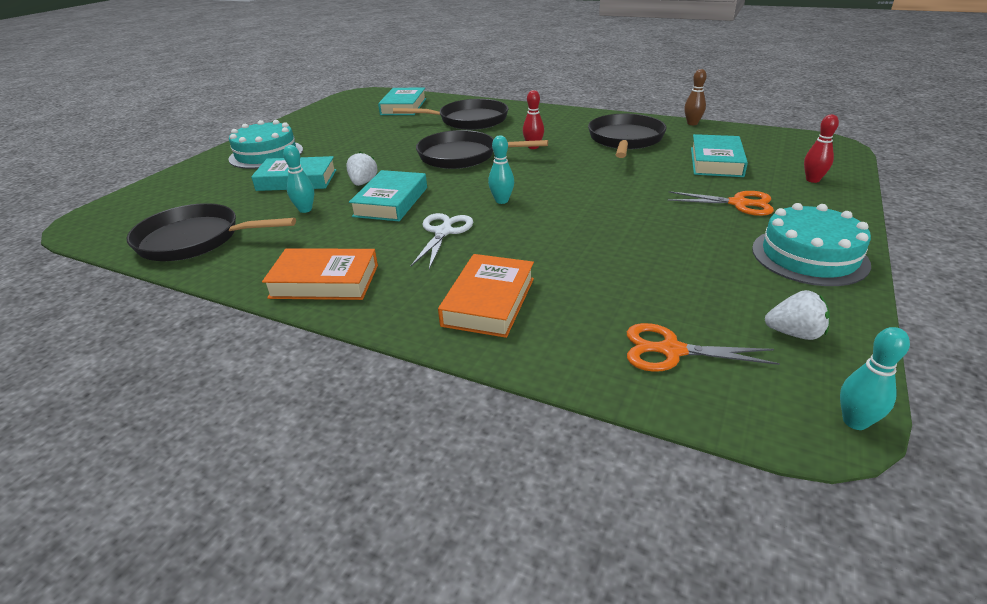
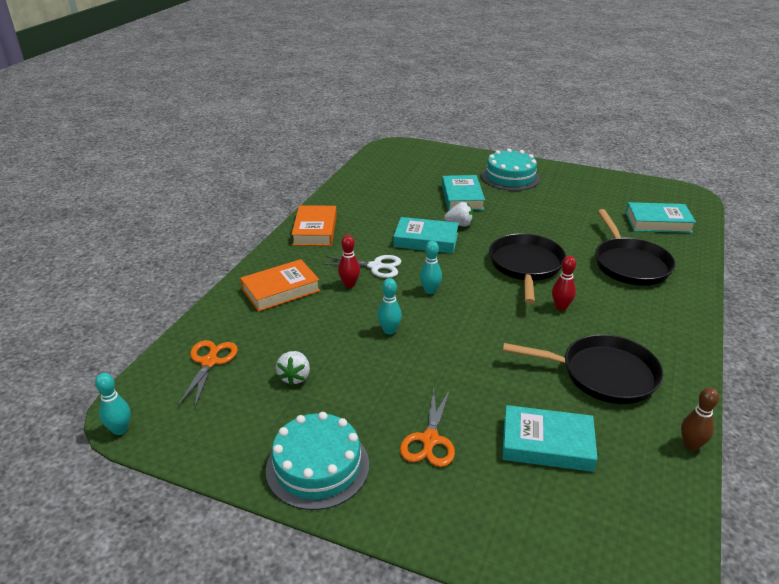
camera: 85 degrees right, 0 degrees up
black pan [127,203,296,261] -> none
turquoise bowling pin [283,145,314,213] -> turquoise bowling pin moved to [377,278,402,334]
orange book [438,254,534,338] -> orange book turned 45 degrees counterclockwise [240,259,320,312]
white strawberry [765,290,830,340] -> white strawberry moved to [276,351,310,386]
red bowling pin [804,114,839,183] -> red bowling pin moved to [338,235,360,288]

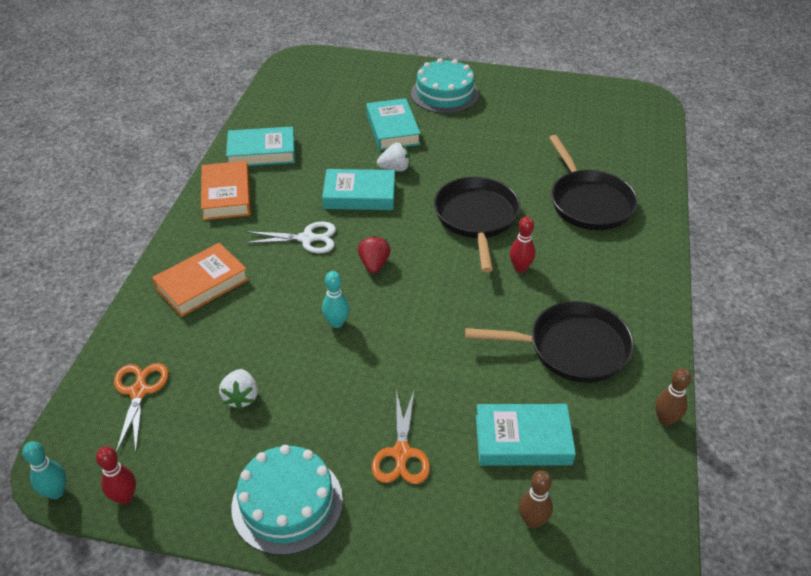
camera: 10 degrees left, 10 degrees up
red bowling pin [338,235,360,288] -> red bowling pin moved to [96,446,136,504]
turquoise bowling pin [420,241,442,294] -> red strawberry [358,236,391,274]
turquoise book [626,202,696,233] -> turquoise book moved to [226,126,295,166]
none -> brown bowling pin [519,471,553,528]

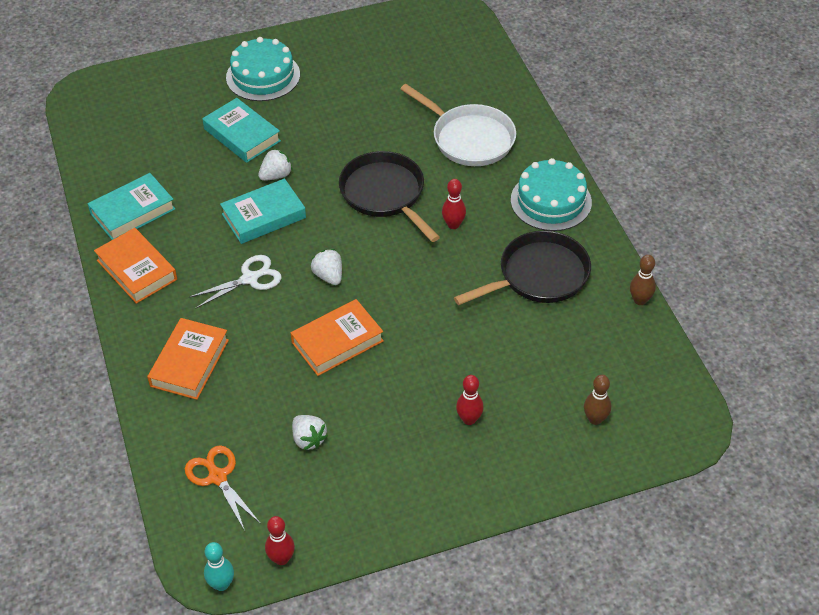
camera: 30 degrees left, 5 degrees up
turquoise cake [231,445,343,555] -> turquoise cake moved to [511,158,592,231]
turquoise bowling pin [322,271,349,328] -> orange book [291,299,384,376]
red strawberry [358,236,391,274] -> white strawberry [311,249,342,285]
orange scissors [372,389,430,484] -> red bowling pin [456,375,484,425]
turquoise book [476,404,576,466] -> none
black pan [549,135,638,230] -> white pan [400,84,516,166]

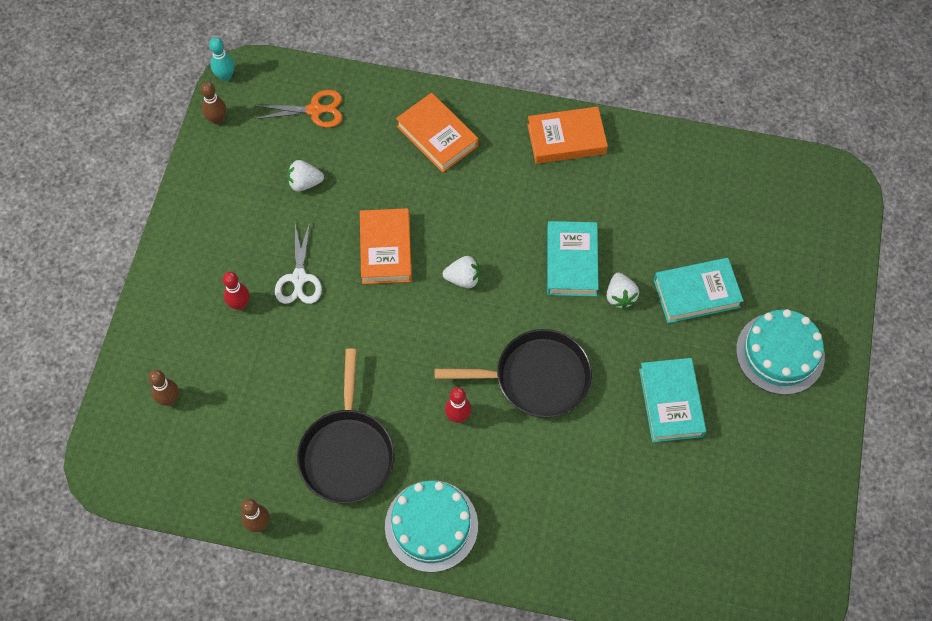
camera: 120 degrees right, 15 degrees up
turquoise book [88,173,175,240] -> turquoise book moved to [639,358,706,442]
white scissors [189,255,282,309] -> white scissors moved to [275,222,322,304]
red bowling pin [265,516,295,565] -> brown bowling pin [200,82,226,125]
white pan [400,84,516,166] -> none

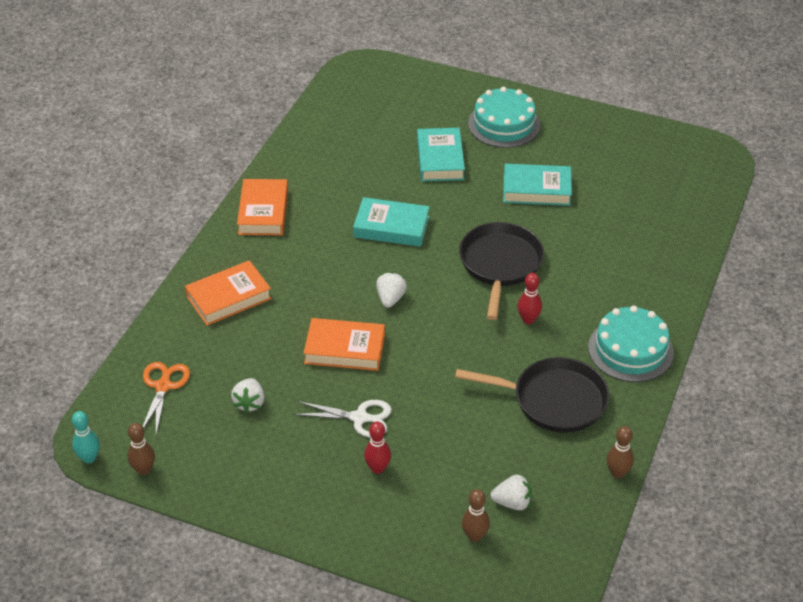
camera: 80 degrees left, 20 degrees down
white strawberry [606,273,639,309] -> white strawberry moved to [490,475,532,510]

